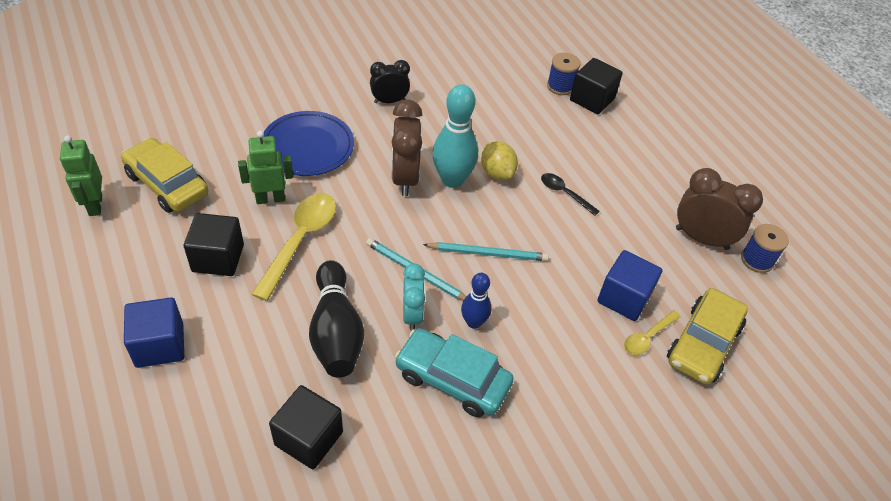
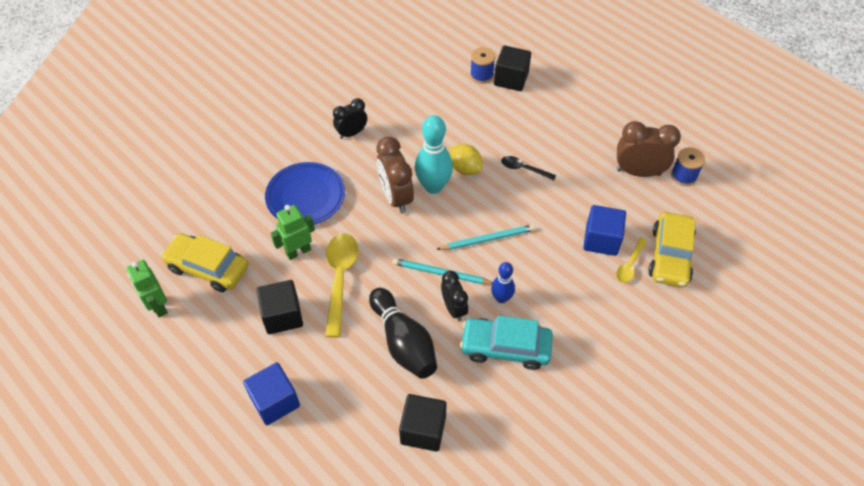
camera: 15 degrees left, 5 degrees up
turquoise clock [403,264,425,331] -> black clock [441,271,468,321]

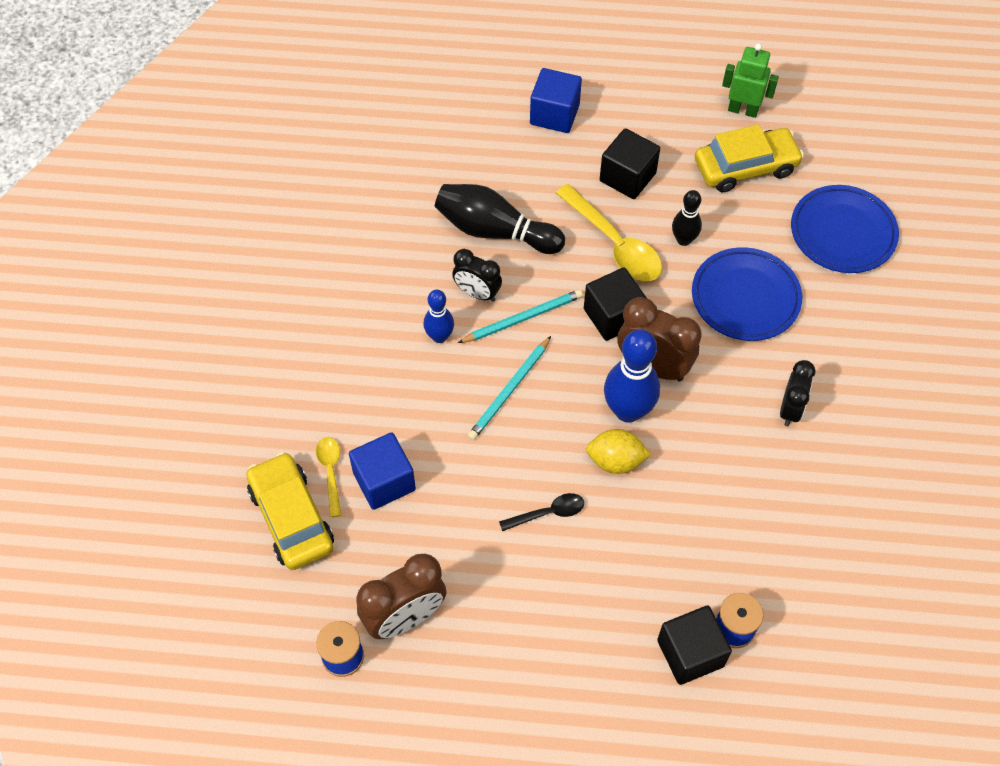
camera: 140 degrees right, 5 degrees up
green robot [270,205,315,260] -> black bowling pin [672,190,702,246]
black cube [399,394,447,452] -> black cube moved to [584,267,646,341]
turquoise bowling pin [415,115,453,194] -> blue bowling pin [604,329,660,423]
turquoise car [460,316,553,370] -> none
none -> blue plate [791,185,899,273]

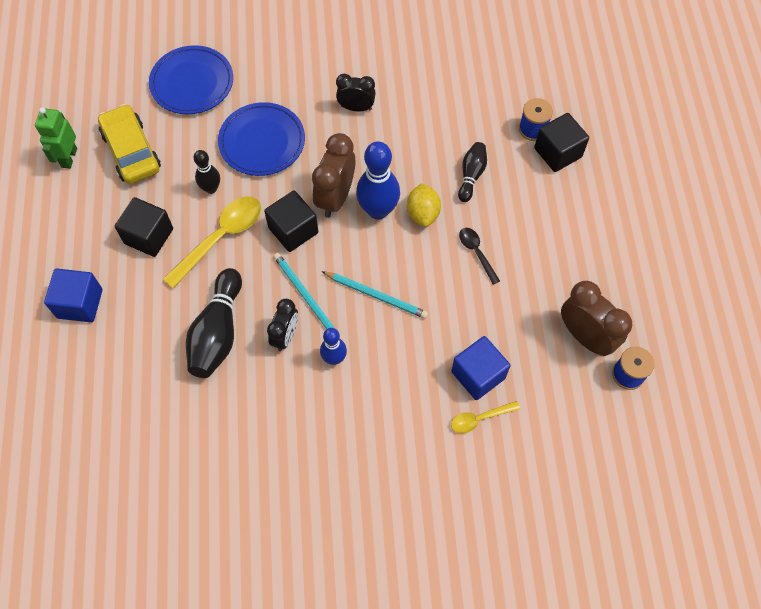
camera: 100 degrees left, 5 degrees up
yellow car [246,452,334,570] -> none
none -> black bowling pin [458,142,487,202]

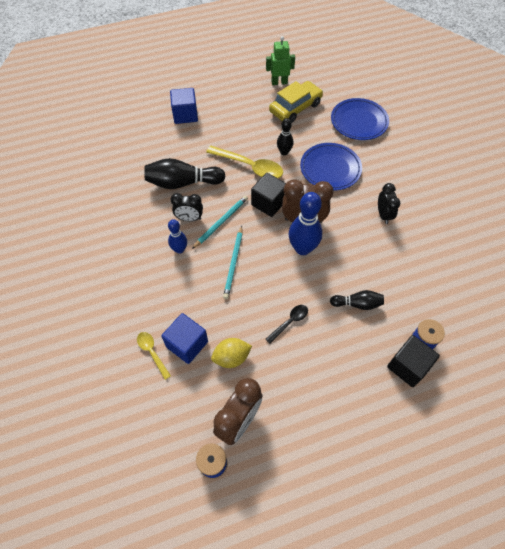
camera: 75 degrees right, 5 degrees down
black cube [115,197,173,257] -> none
yellow lemon [407,183,441,227] -> yellow lemon moved to [211,338,252,368]

